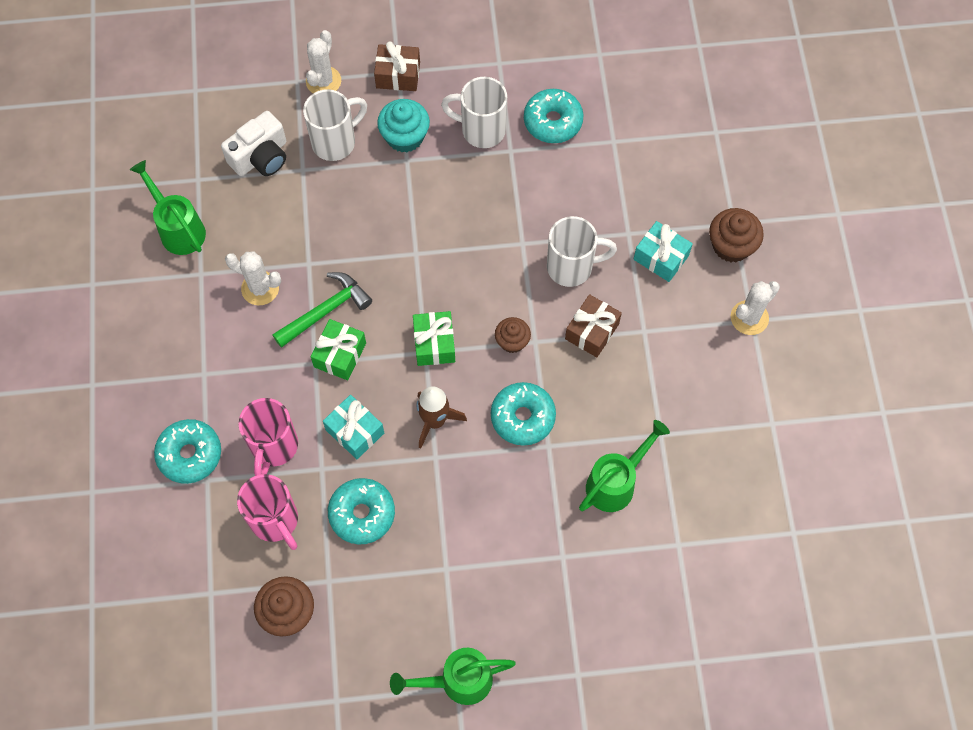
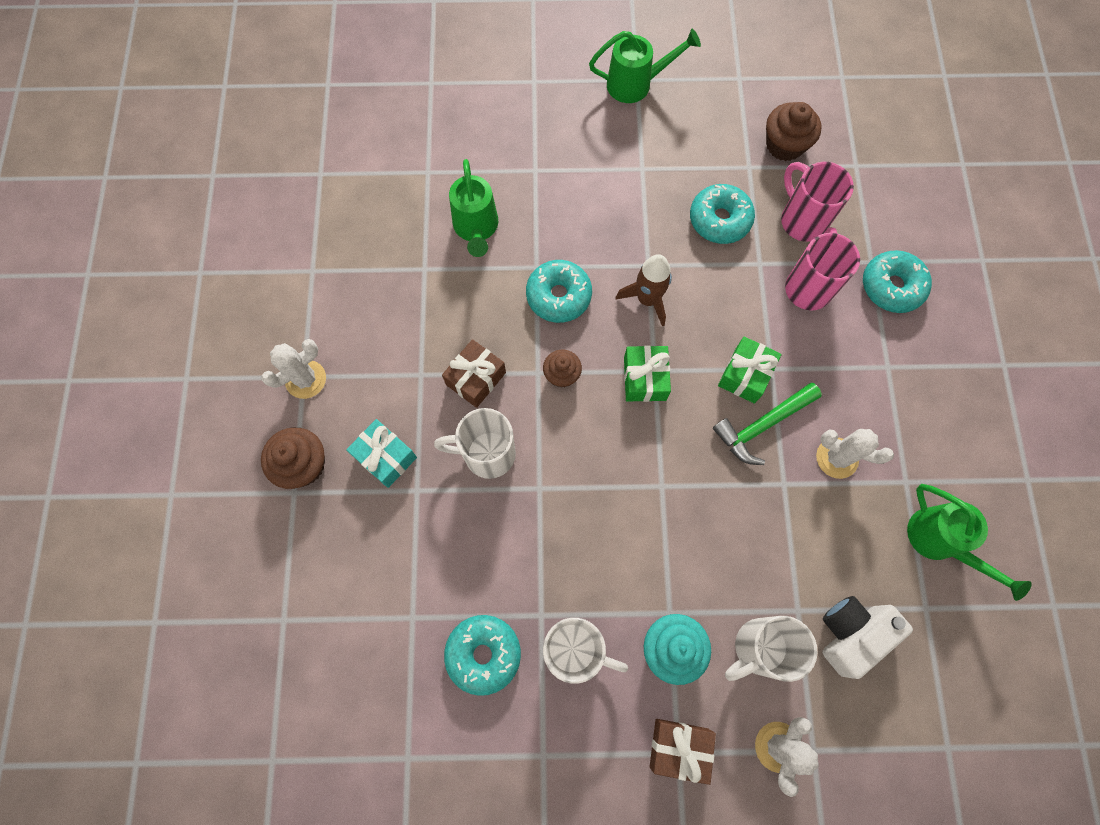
camera: 175 degrees left, 5 degrees up
turquoise gift [323,395,384,459] -> none
green watering can [579,420,670,512] -> green watering can turned 60 degrees counterclockwise [449,159,498,257]

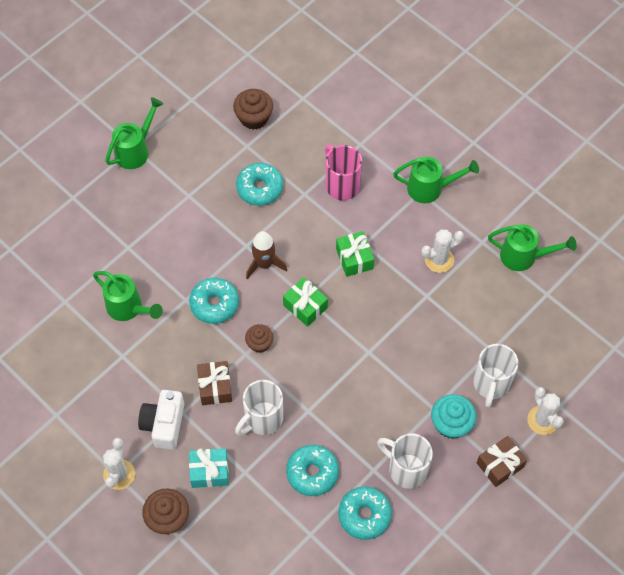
camera: 45 degrees left, 10 degrees down
white mug [543,618,628,684] -> white mug turned 120 degrees counterclockwise [377,433,433,489]
green hammer [713,383,822,465] -> none
pink mug [781,162,854,242] -> none
white camera [822,596,913,679] -> white camera moved to [138,390,184,450]
turquoise donut [863,250,932,313] -> turquoise donut moved to [286,445,339,496]
none -> green watering can [393,157,479,203]

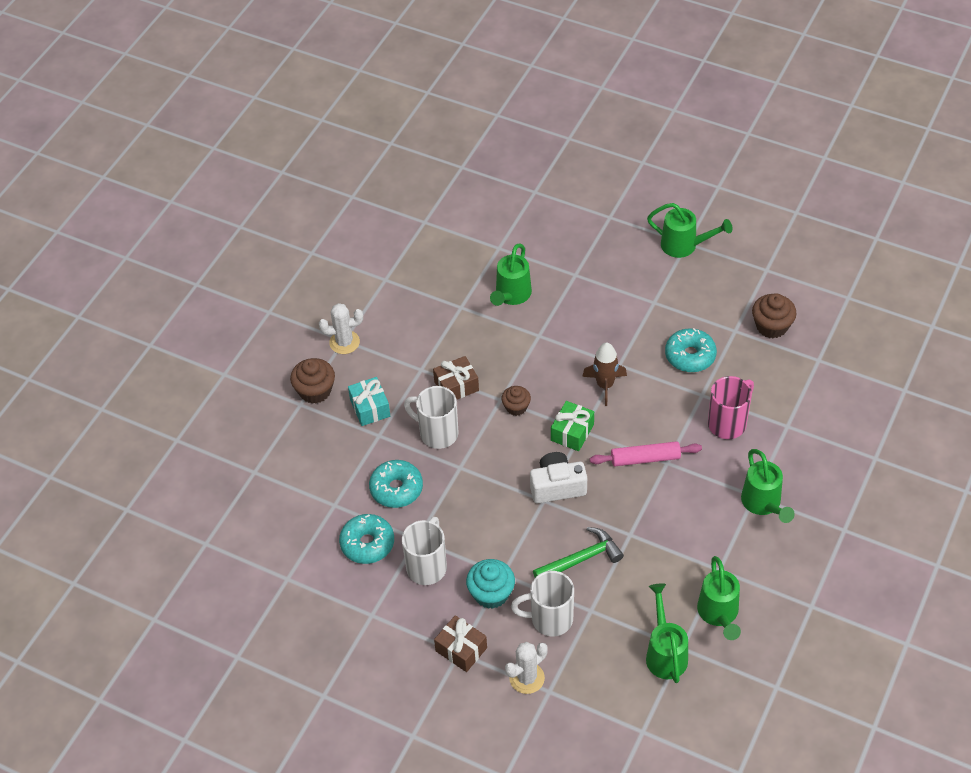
camera: 75 degrees right, 10 degrees down
white camera [138,390,184,450] -> white camera moved to [530,452,587,503]
turquoise donut [189,277,239,324] -> none
green gift [336,231,374,277] -> pink rolling pin [590,441,702,466]
white cactus [421,229,464,273] -> none
none -> green hammer [533,527,624,578]
none -> green watering can [646,583,688,683]

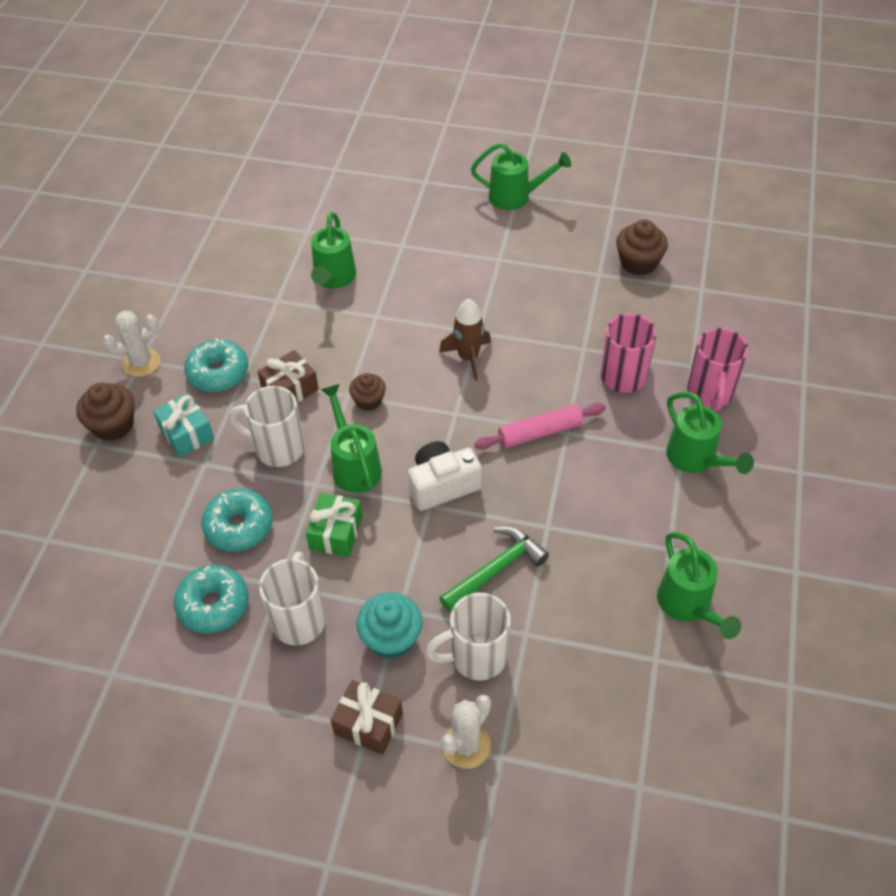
camera: 15 degrees left, 0 degrees up
green gift [551,401,594,451] -> green gift moved to [306,493,362,557]
green watering can [646,583,688,683] -> green watering can moved to [321,384,382,493]
turquoise donut [665,328,717,372] -> turquoise donut moved to [184,338,248,392]
none -> pink mug [687,328,748,411]

